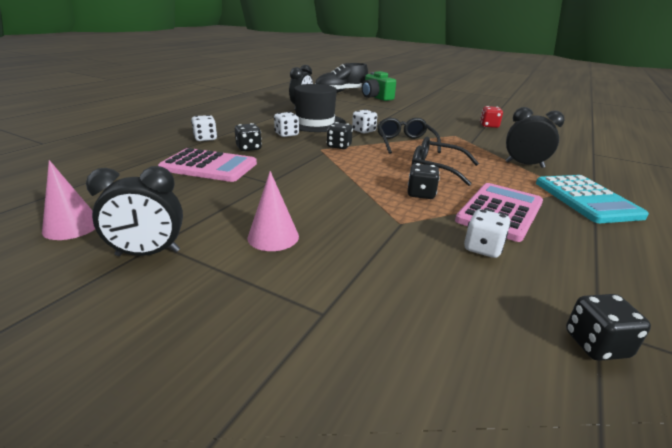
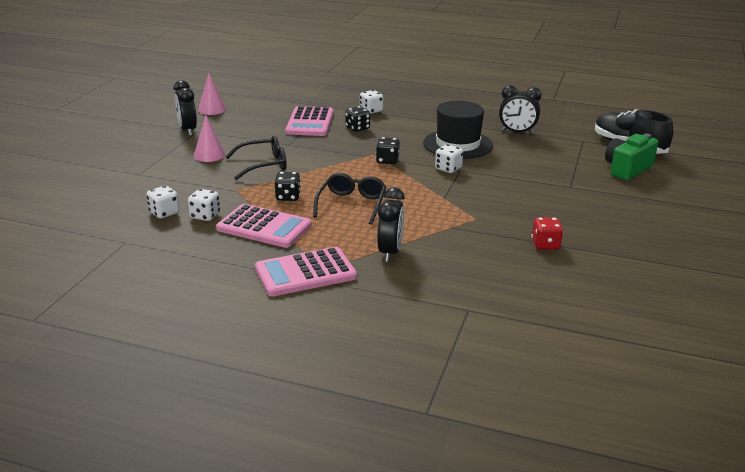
camera: 80 degrees right, 0 degrees up
white dice [274,112,299,137] -> white dice moved to [147,186,179,219]
black glasses [377,118,441,154] -> black glasses moved to [225,136,287,180]
turquoise calculator [536,175,649,223] -> pink calculator [255,247,357,297]
black dice [566,294,651,361] -> none

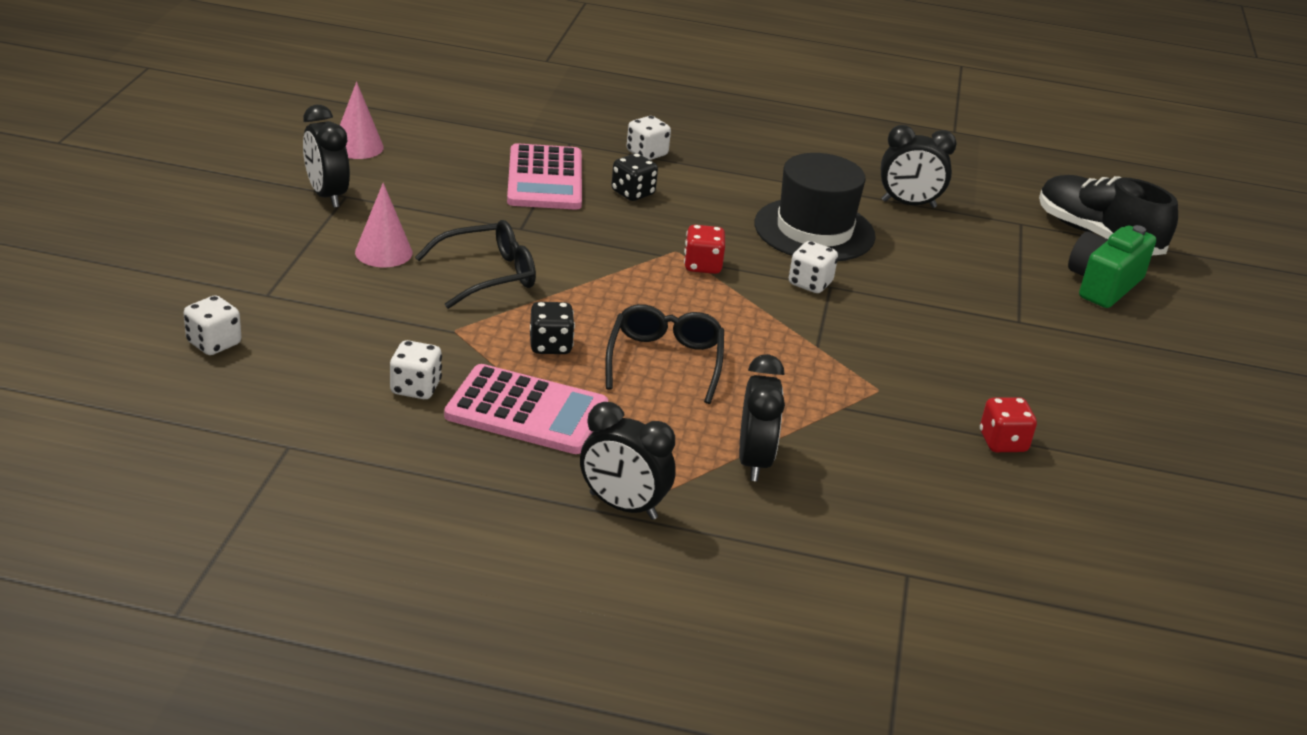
camera: 10 degrees left, 5 degrees up
white dice [147,186,179,219] -> white dice moved to [184,295,241,355]
pink calculator [255,247,357,297] -> black clock [580,402,676,520]
black dice [376,137,400,164] -> red dice [684,225,725,274]

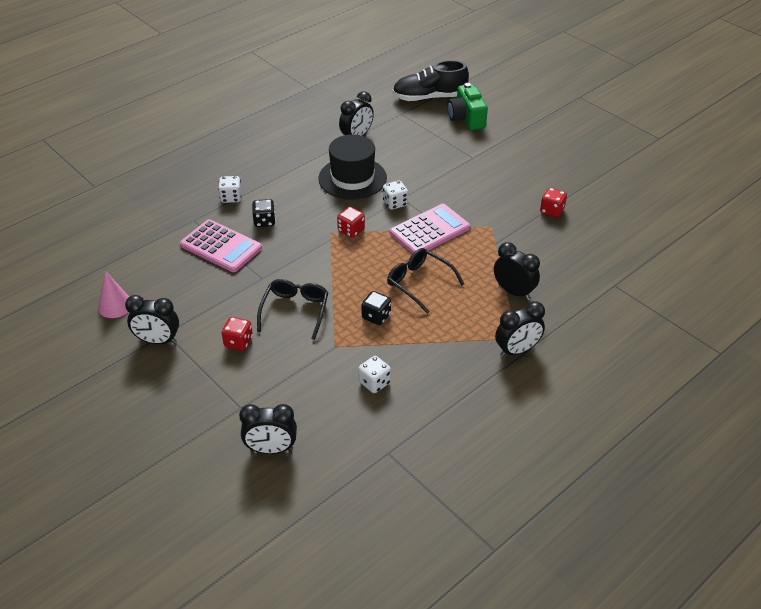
camera: 50 degrees left, 10 degrees up
white dice [184,295,241,355] -> black clock [239,404,297,454]
pink cone [355,183,412,267] -> red dice [222,317,253,350]
pink calculator [444,364,608,454] -> pink calculator moved to [390,204,470,254]

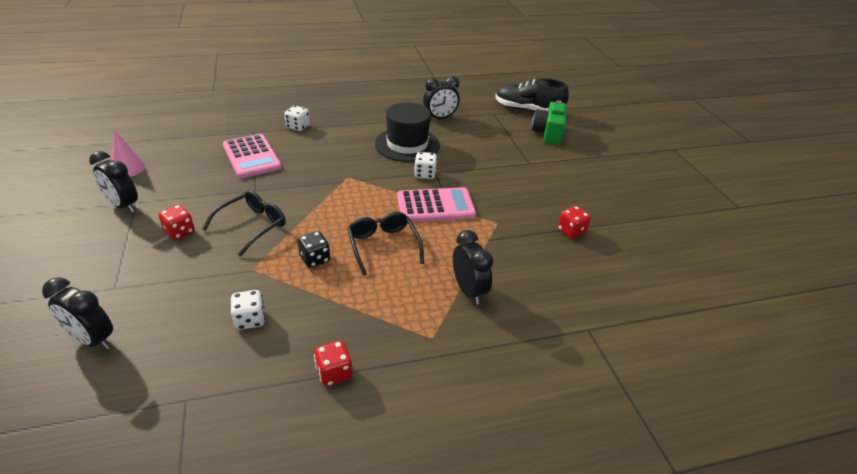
camera: 25 degrees right, 5 degrees down
black dice [252,199,276,227] -> none
red dice [337,207,365,238] -> red dice moved to [314,340,352,386]
black clock [495,301,545,357] -> none

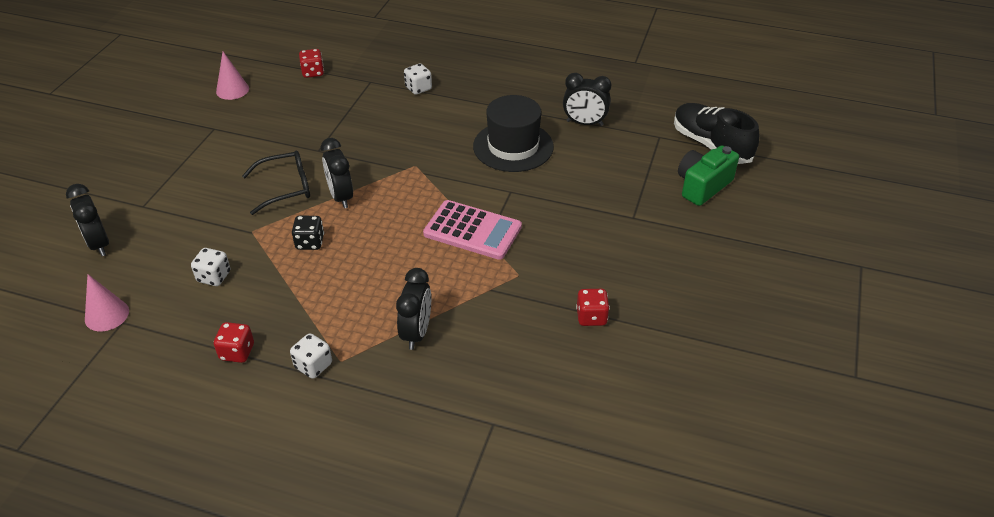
camera: 35 degrees right, 5 degrees up
black clock [89,151,138,212] -> black clock moved to [321,138,353,209]
red dice [159,205,195,240] -> red dice moved to [299,49,324,78]
pink calculator [223,134,282,178] -> none
black glasses [347,212,424,276] -> none
white dice [414,152,437,179] -> white dice moved to [290,333,332,379]
none -> pink cone [85,274,129,331]

